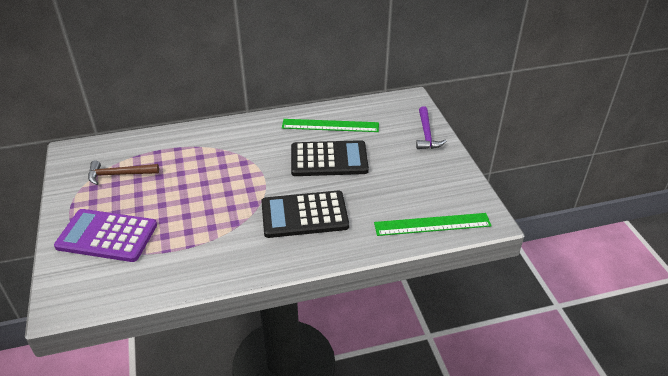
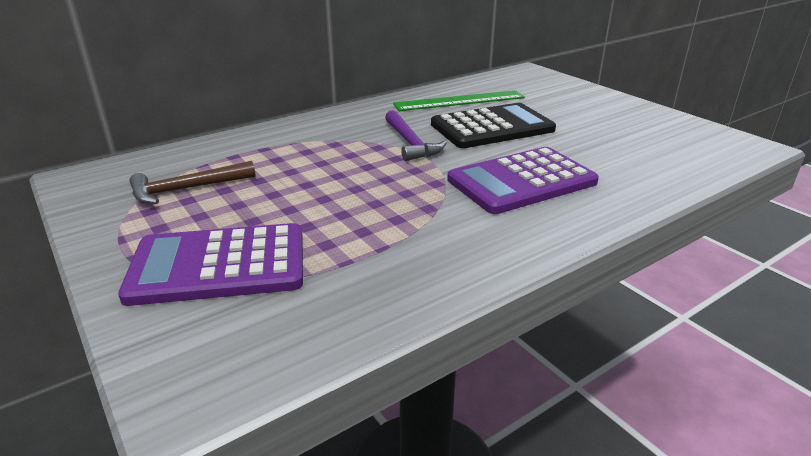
camera: 20 degrees left, 10 degrees down
black calculator [261,191,349,238] -> purple calculator [447,147,599,214]
green ruler [374,213,492,236] -> none
purple hammer [416,106,447,149] -> purple hammer moved to [385,110,446,161]

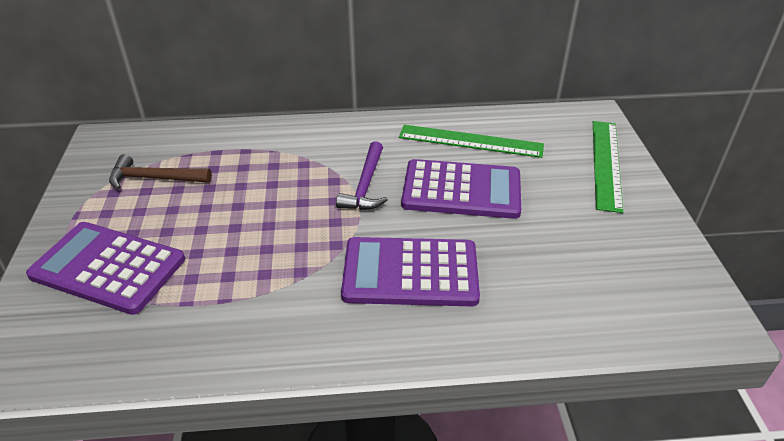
camera: 30 degrees right, 10 degrees up
black calculator [431,103,556,148] -> purple calculator [401,159,521,219]
none -> green ruler [593,121,623,213]

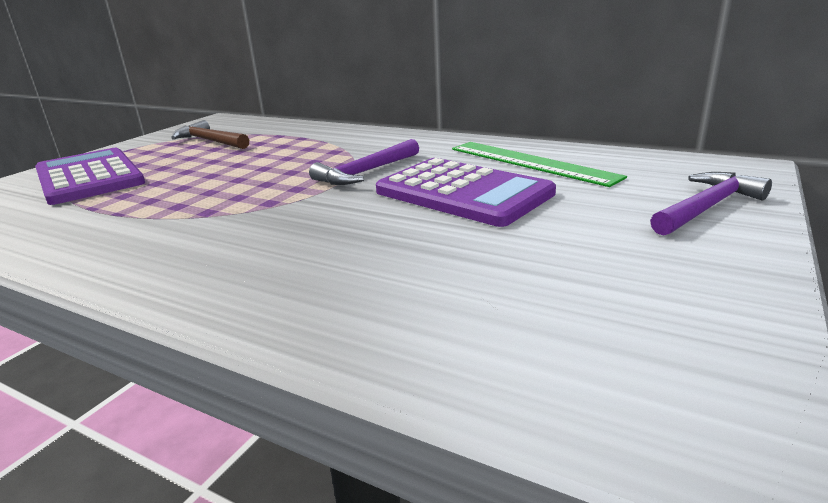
camera: 35 degrees right, 15 degrees down
purple calculator [341,237,480,306] -> none
green ruler [593,121,623,213] -> purple hammer [650,172,772,236]

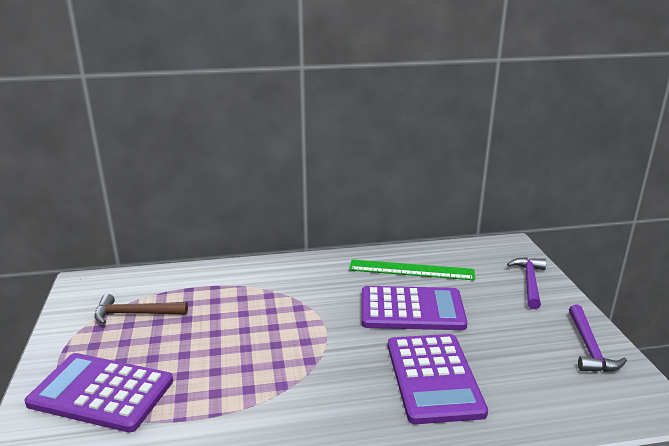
camera: 40 degrees left, 0 degrees up
purple hammer [309,139,419,185] -> purple hammer moved to [569,305,627,372]
none -> purple calculator [388,334,488,424]

